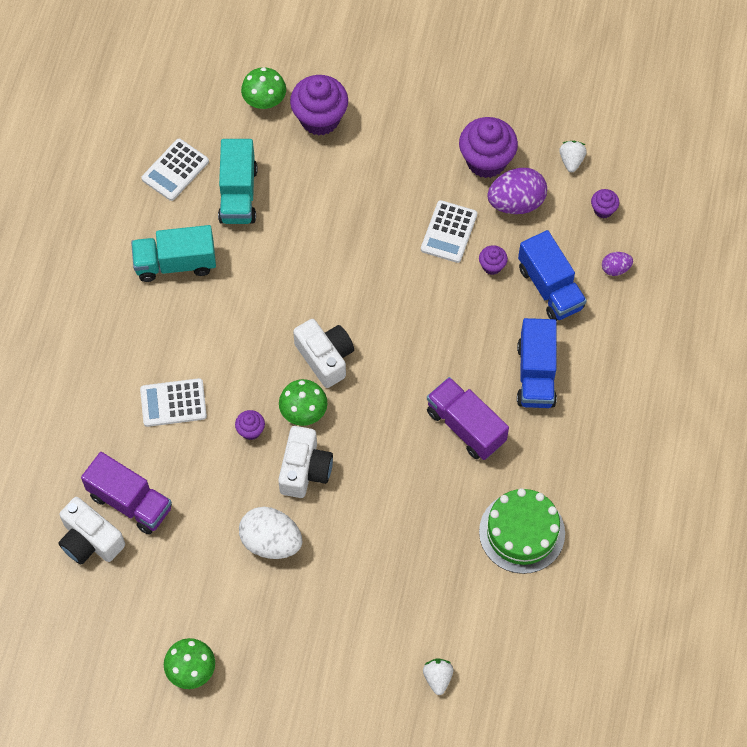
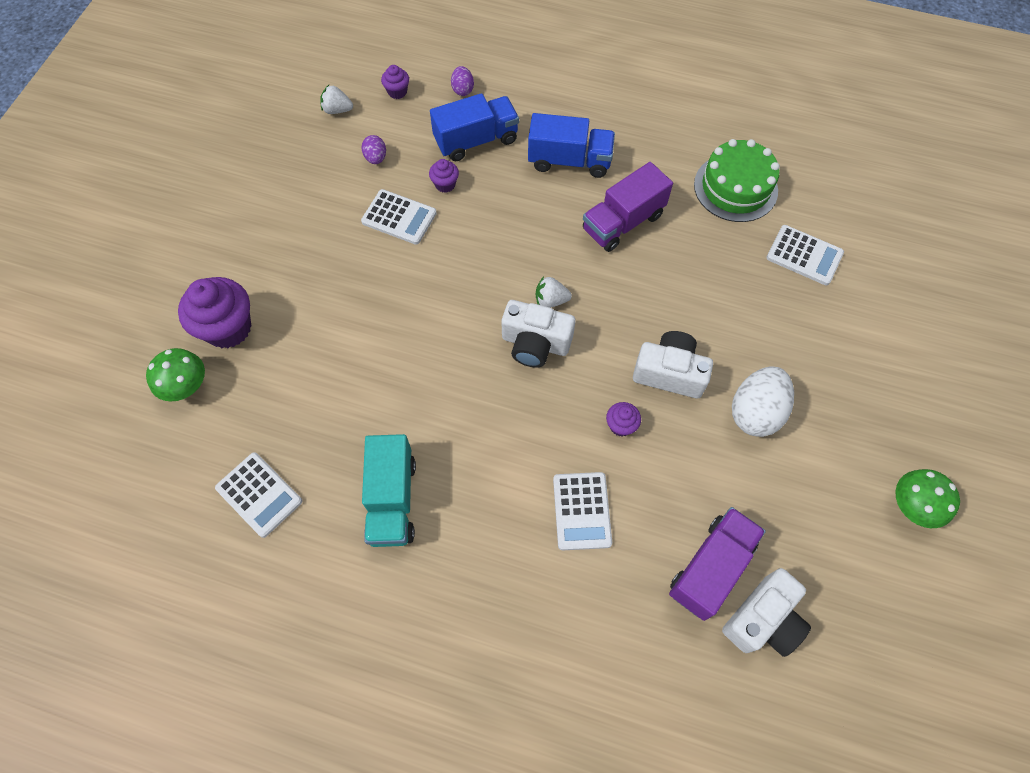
camera: 85 degrees left, 0 degrees up
turquoise truck [218,139,257,224] -> none
green mushroom [279,379,327,426] -> none
white camera [293,319,354,388] -> white camera turned 135 degrees counterclockwise [502,300,576,368]
white strawberry [423,658,453,695] -> white strawberry moved to [536,276,572,308]
purple cupcake [459,117,518,178] -> none
purple egg [487,168,547,214] -> purple egg [362,135,386,164], size x0.51
none -> white calculator [766,225,844,285]

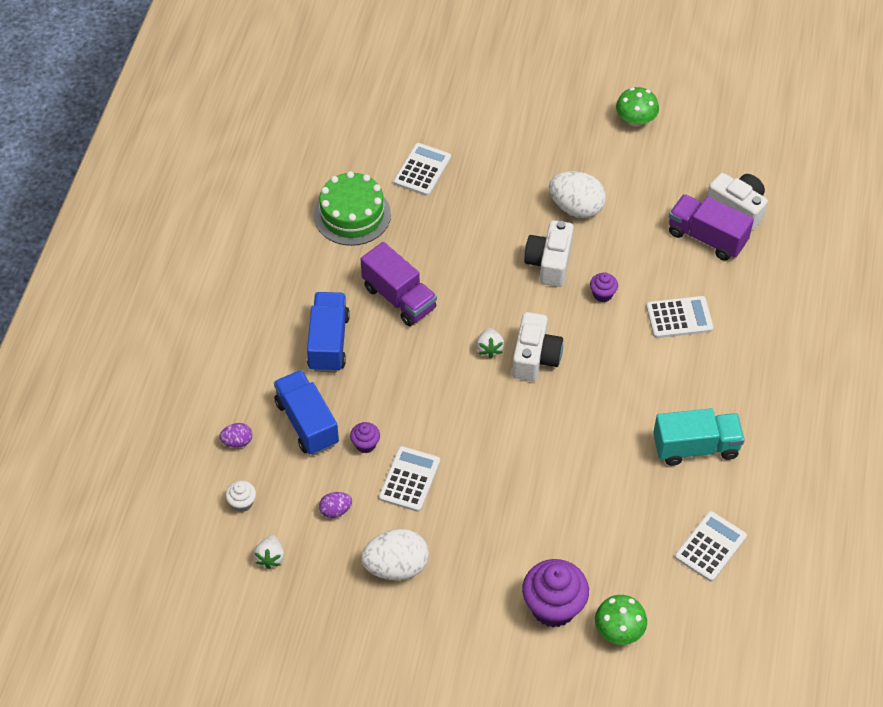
camera: 95 degrees left, 10 degrees down
purple cupcake [381,65,409,99] -> white cupcake [225,480,256,512]
none -> white egg [361,529,429,580]

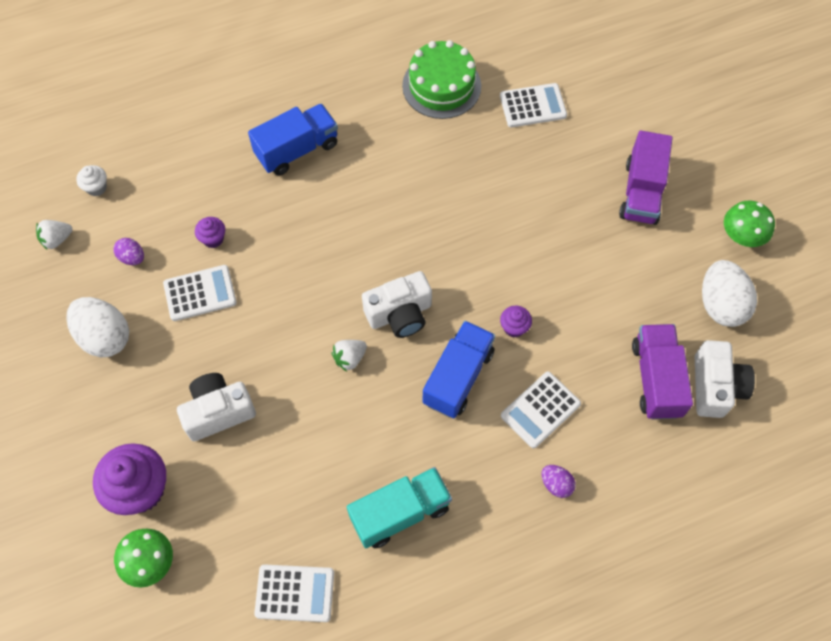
camera: 55 degrees right, 10 degrees up
purple egg [219,423,252,448] -> purple egg moved to [541,465,576,498]
blue truck [274,370,339,455] -> blue truck moved to [423,321,495,418]
purple truck [361,242,437,326] -> purple truck moved to [619,131,672,225]
white strawberry [476,328,504,358] -> white strawberry moved to [331,340,367,372]
white camera [524,220,574,287] -> white camera moved to [177,373,256,441]
white egg [549,171,606,218] -> white egg moved to [702,260,757,327]
white calculator [646,296,714,338] -> white calculator turned 90 degrees clockwise [501,372,581,448]
turquoise truck [653,408,745,466] -> turquoise truck turned 75 degrees counterclockwise [347,467,452,548]

